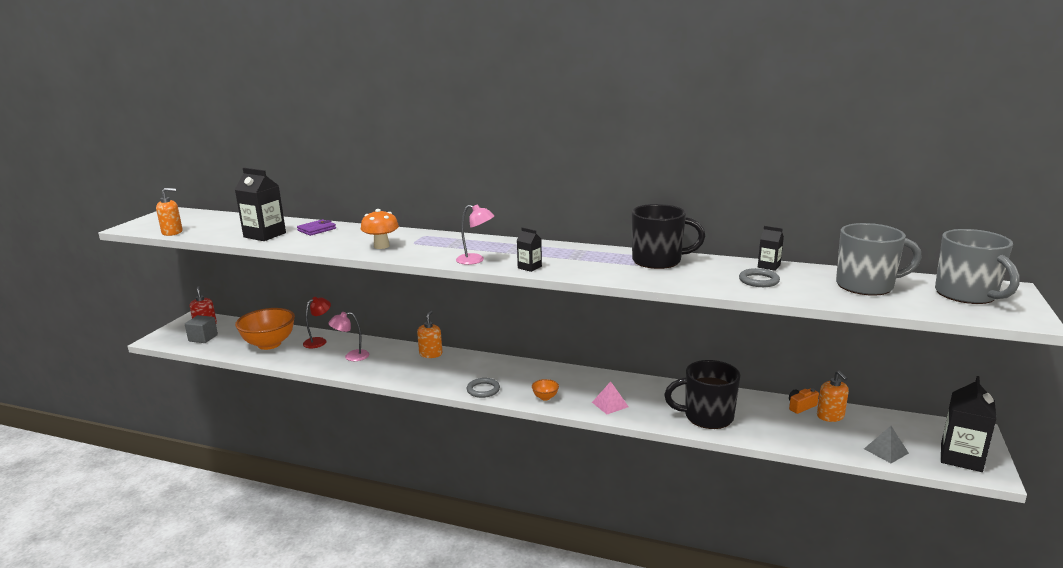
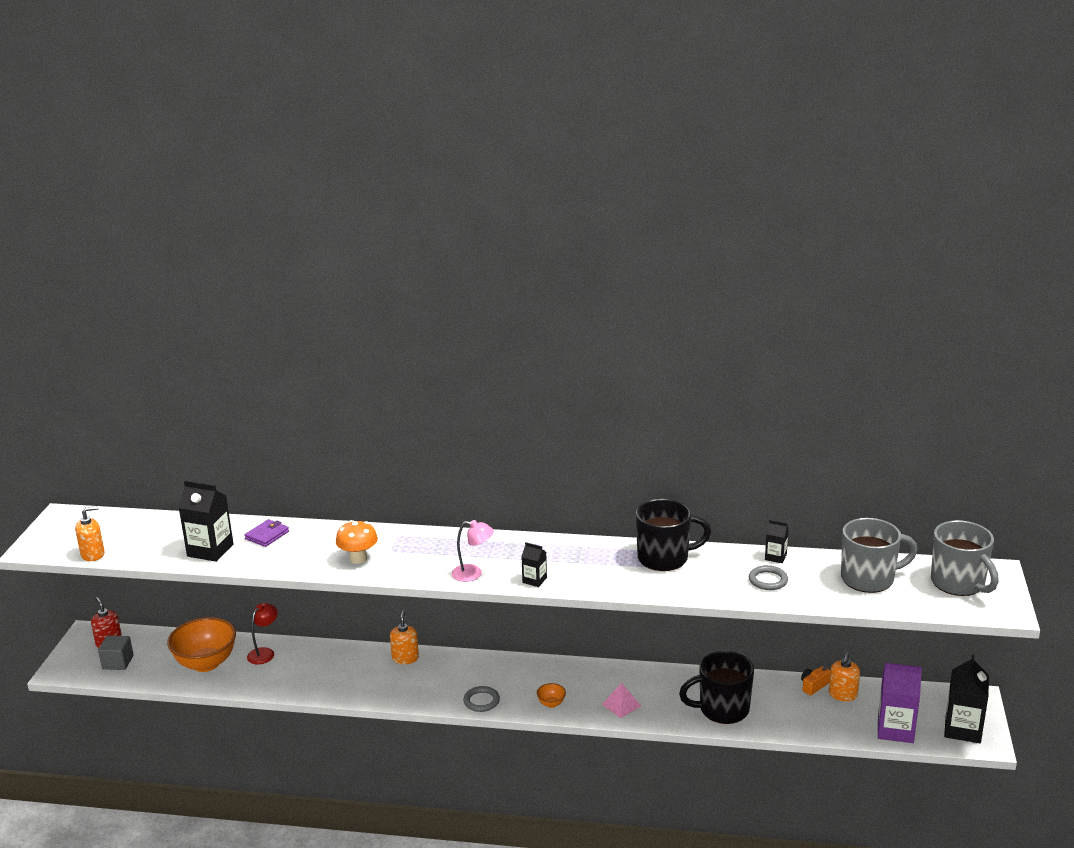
camera: 10 degrees left, 5 degrees up
pink lamp [328,312,369,361] -> none
orange soap dispenser [817,371,849,422] -> orange soap dispenser turned 45 degrees clockwise [829,652,860,701]
grey pyramid [864,426,909,463] -> purple carton [878,663,922,743]

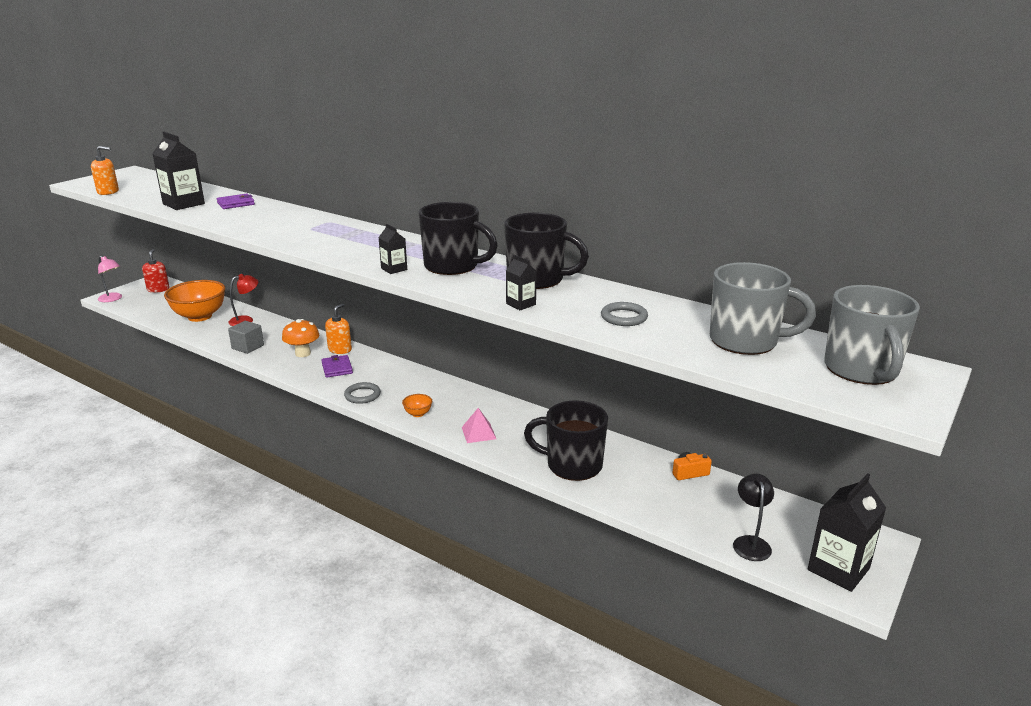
camera: 25 degrees right, 0 degrees up
grey cube [98,636,134,670] -> grey cube moved to [228,321,264,354]
orange mushroom [336,520,378,564] -> orange mushroom moved to [282,319,319,357]
pink lamp [452,520,494,582] -> pink lamp moved to [98,256,122,302]
black carton [765,520,789,563] -> black carton moved to [506,255,536,310]
orange soap dispenser [829,652,860,701] -> none
purple carton [878,663,922,743] -> black lamp [733,474,774,561]
none -> purple wallet [321,355,353,378]
none -> black mug [419,202,498,275]

